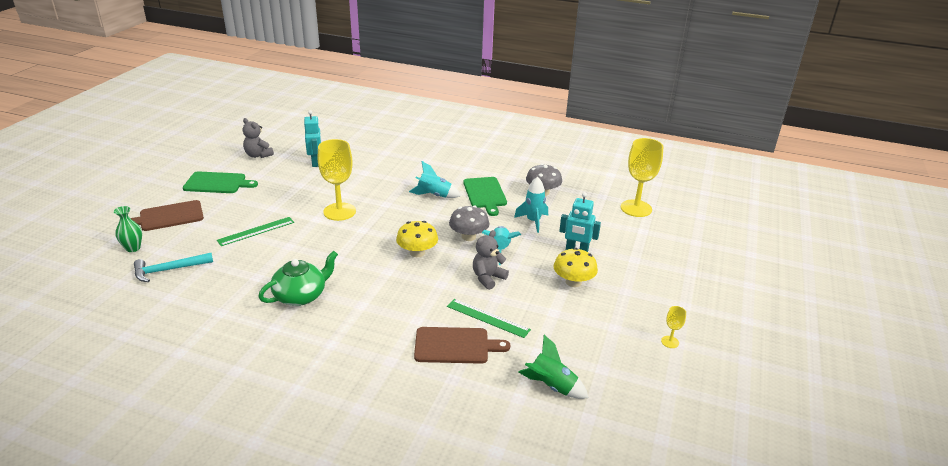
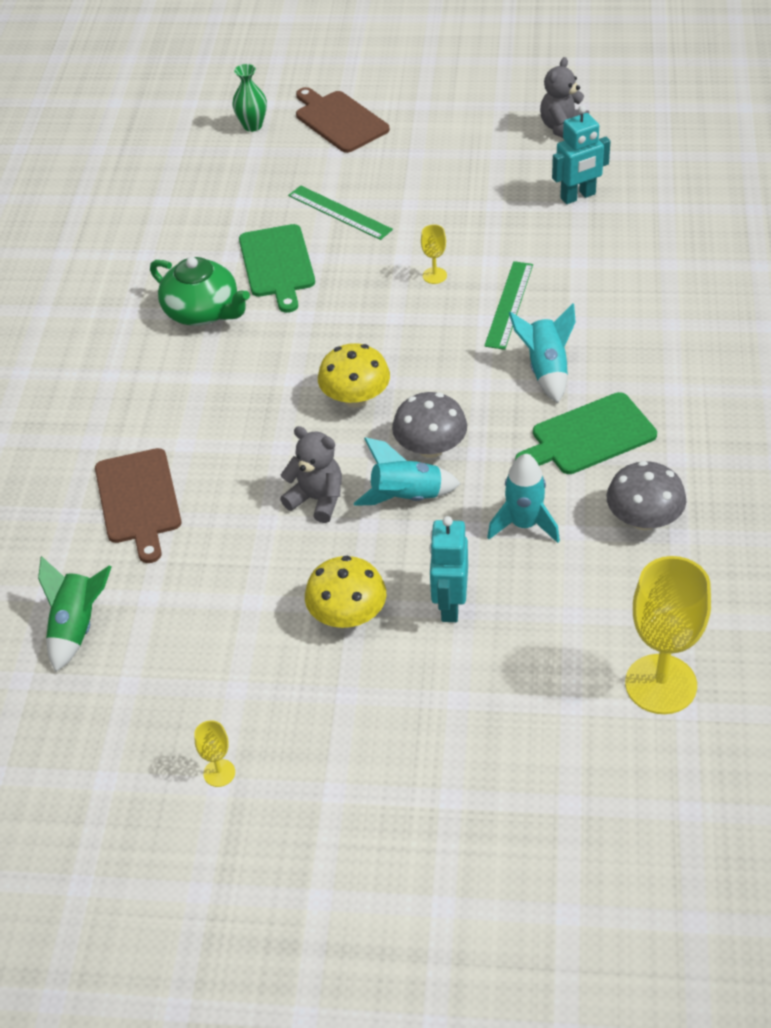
camera: 80 degrees right, 15 degrees up
turquoise hammer [134,253,213,282] -> none
green cutting board [183,171,258,193] -> green cutting board moved to [239,224,315,313]
yellow goblet [318,139,356,221] -> yellow goblet [421,224,447,284], size x0.44
green ruler [447,299,531,338] -> green ruler moved to [484,261,533,350]

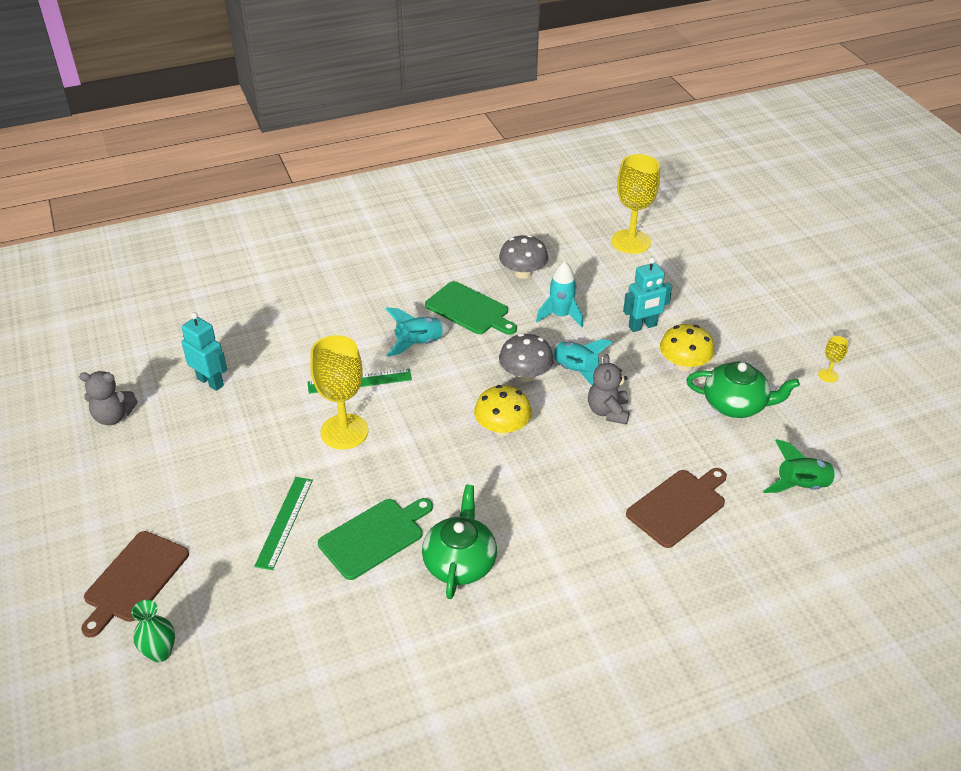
camera: 120 degrees left, 5 degrees down
yellow goblet [421,224,447,284] -> yellow goblet [310,335,369,450], size x2.29
none -> green teapot [686,362,800,418]

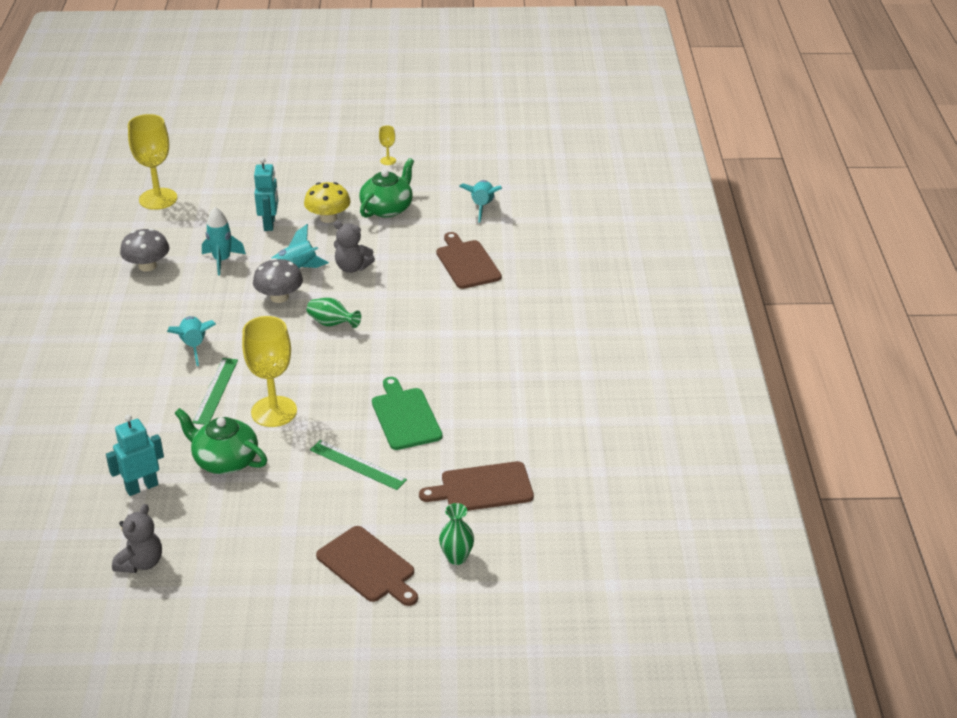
camera: 70 degrees left, 5 degrees down
green teapot [422,484,497,599] -> green teapot moved to [174,408,267,474]
green cutting board [425,281,517,335] -> none
yellow mushroom [474,385,532,436] -> green vase [307,297,361,328]
green rocket [763,439,842,493] -> turquoise rocket [459,180,502,223]
none -> brown cutting board [419,461,534,511]

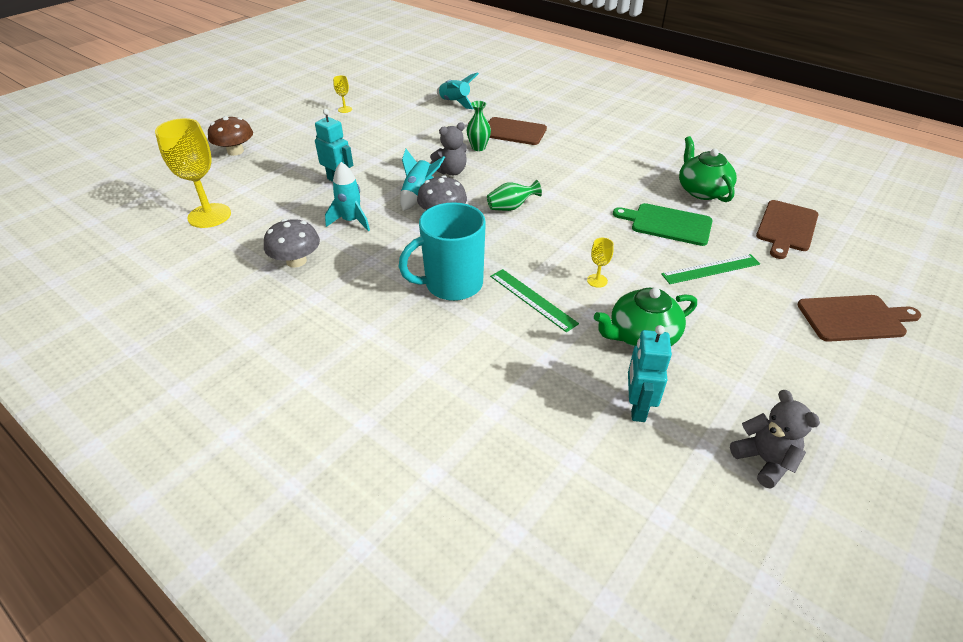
camera: 50 degrees left, 5 degrees up
turquoise rocket [167,316,216,366] -> turquoise mug [399,202,486,301]
yellow goblet [242,316,297,427] -> yellow goblet [587,238,614,288], size x0.44
yellow mushroom [304,182,351,223] -> none
green teapot [359,158,414,218] -> green teapot moved to [679,136,737,202]
green vase [439,503,474,565] -> green vase moved to [467,101,491,151]
none -> brown mushroom [208,116,253,156]

